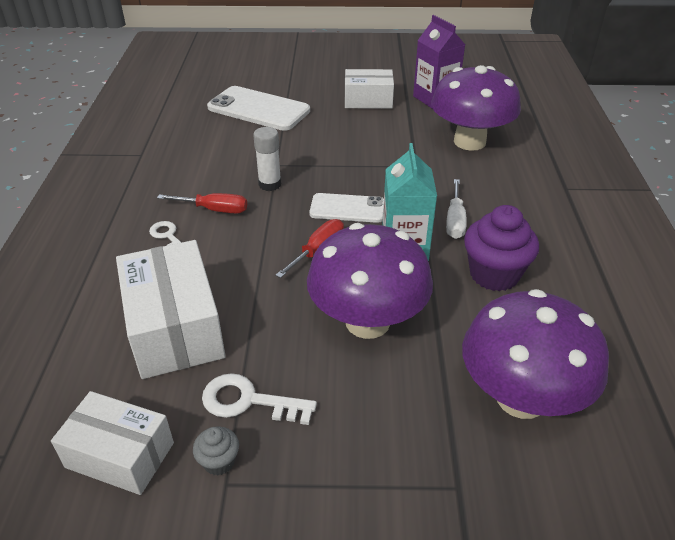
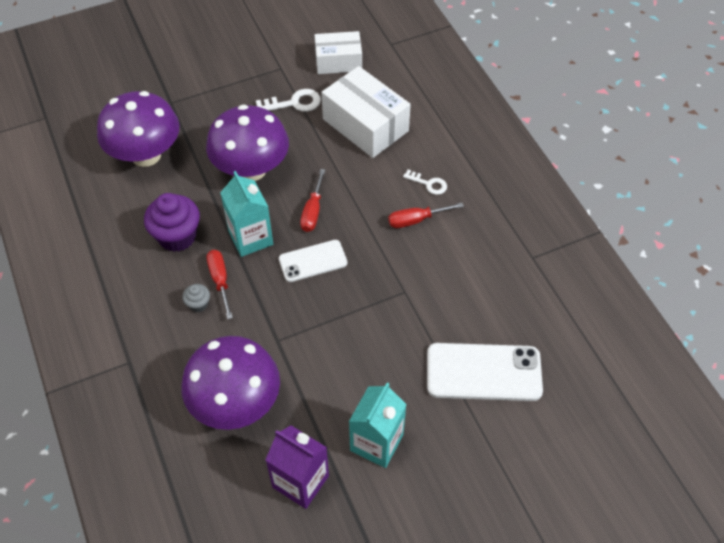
camera: 155 degrees right, 15 degrees up
grey cupcake [193,427,239,476] -> grey cupcake moved to [182,284,210,312]
white glue stick [253,127,281,191] -> none
white box [345,69,394,109] -> turquoise carton [349,383,407,468]
white screwdriver [446,179,467,239] -> red screwdriver [207,250,233,319]

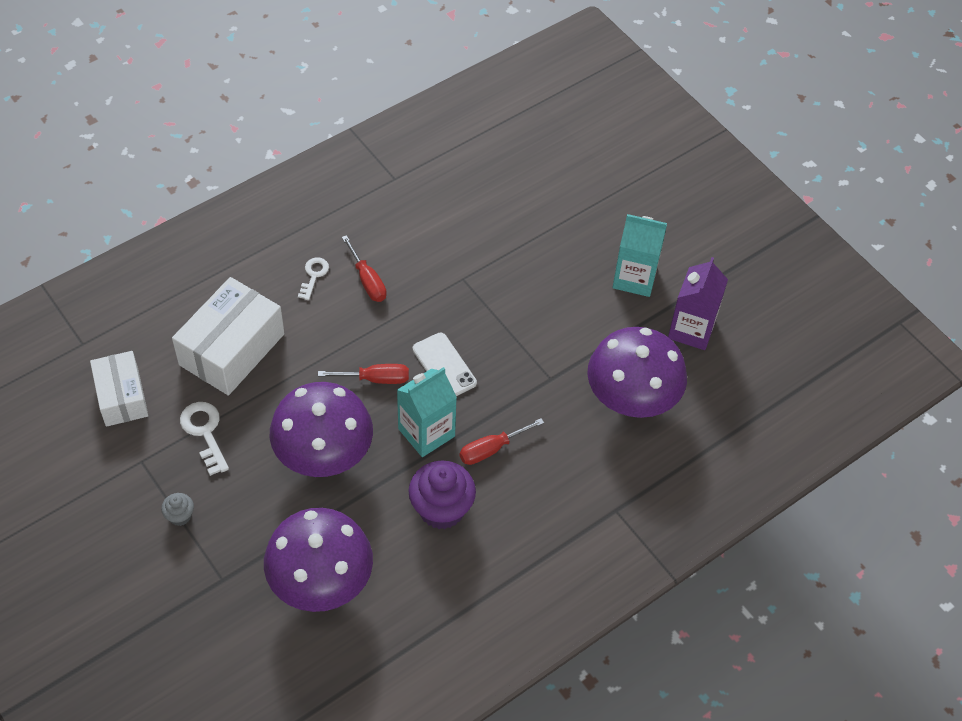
camera: 105 degrees left, 0 degrees up
grey cupcake [182,284,210,312] -> grey cupcake moved to [161,493,194,526]
white phone [427,343,543,401] -> none

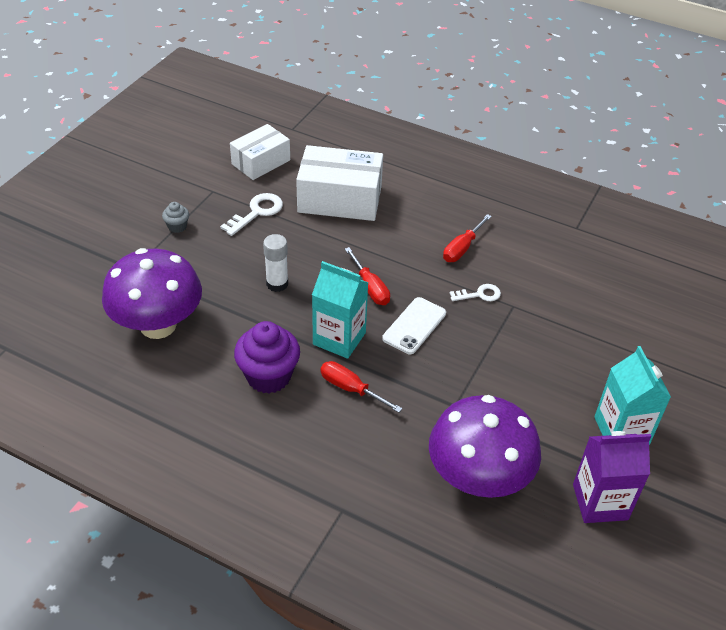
camera: 65 degrees right, 10 degrees down
purple mushroom [270,382,373,477] -> white glue stick [263,234,288,292]
white key [298,257,329,300] -> white key moved to [450,284,501,301]

